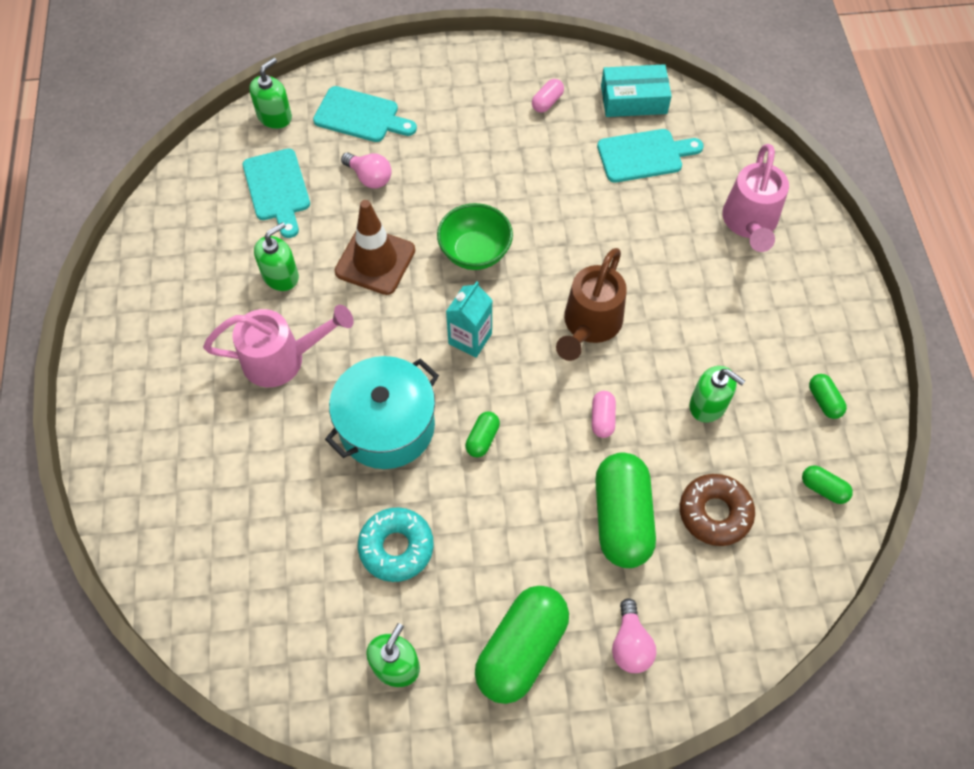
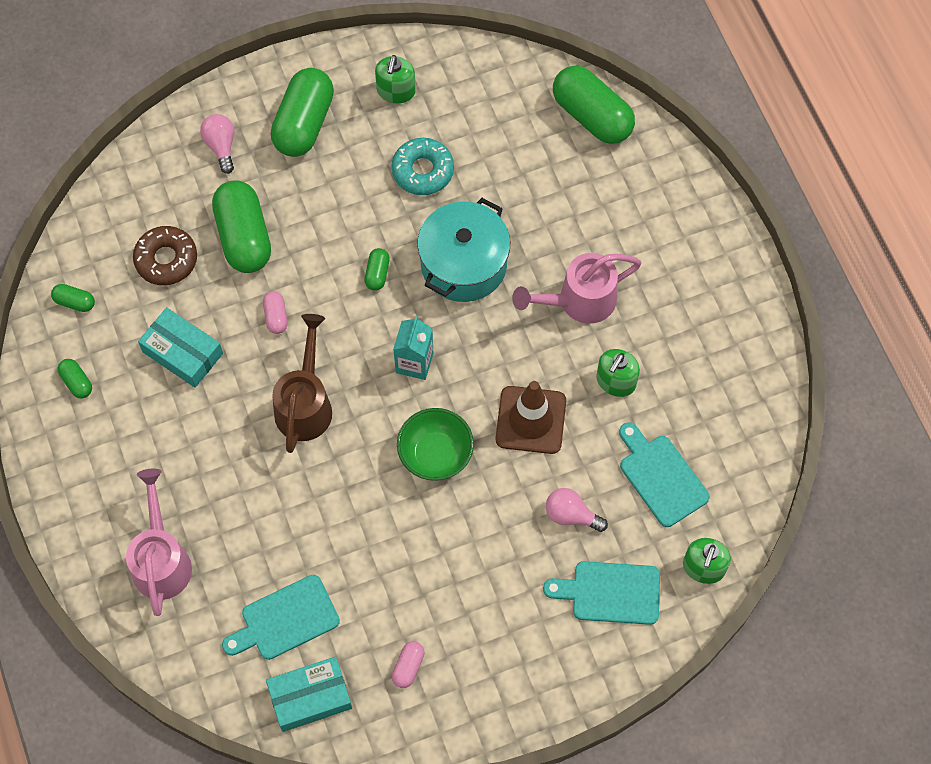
camera: 165 degrees right, 5 degrees up
green soap dispenser [690,366,745,423] -> turquoise box [138,307,223,388]
none -> green capsule [553,66,635,144]

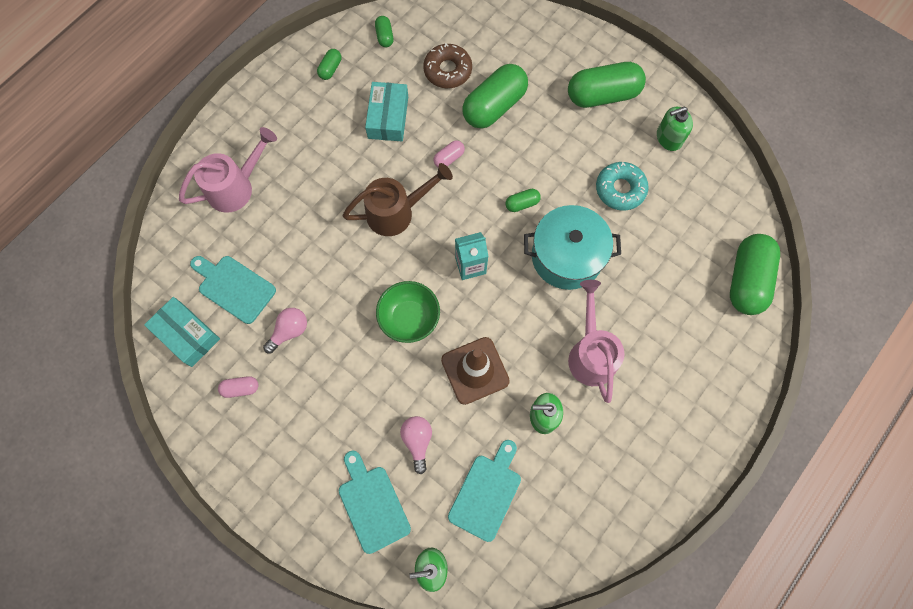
camera: 60 degrees right, 5 degrees up
pink light bulb [200,114,234,174] -> pink light bulb moved to [263,308,307,354]
pink watering can [512,253,641,324] -> pink watering can turned 45 degrees clockwise [568,280,625,403]

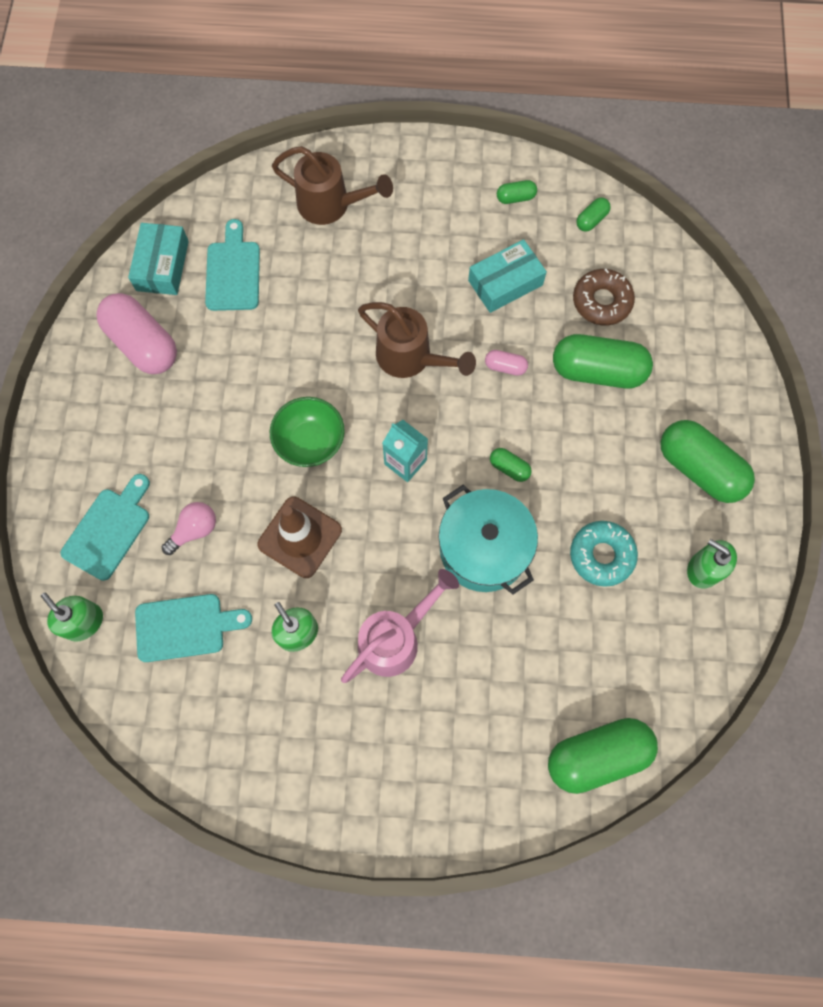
camera: 55 degrees right, 0 degrees up
pink watering can [179,127,277,213] -> brown watering can [272,146,393,225]
pink capsule [218,376,258,398] -> pink capsule [96,293,177,374], size x2.23
pink light bulb [263,308,307,354] -> none

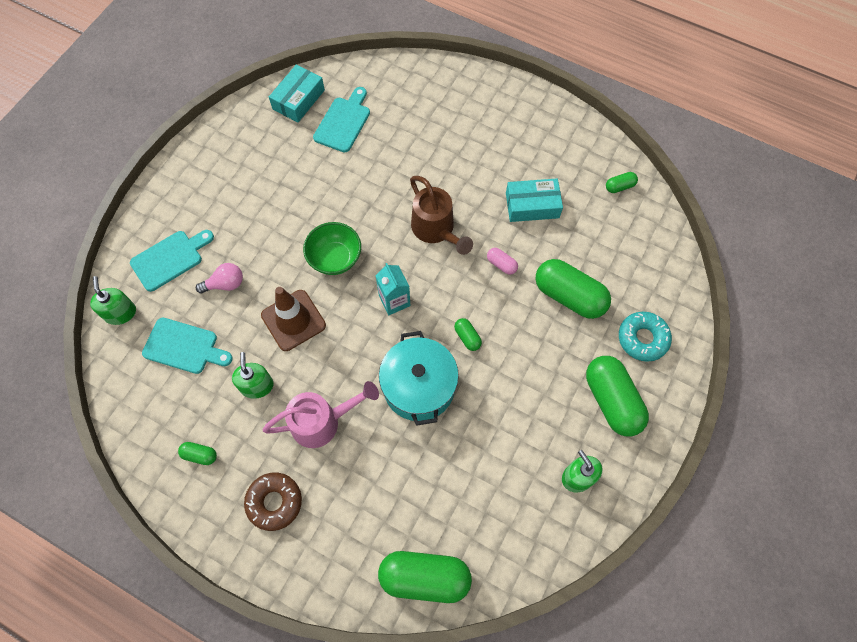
camera: 25 degrees right, 5 degrees down
pink capsule [96,293,177,374] -> none
brown watering can [272,146,393,225] -> none
green capsule [497,180,537,204] -> green capsule moved to [178,442,217,465]
turquoise donut [570,521,638,587] -> turquoise donut moved to [619,312,672,362]
brown donut [573,269,635,325] -> brown donut moved to [244,473,302,531]

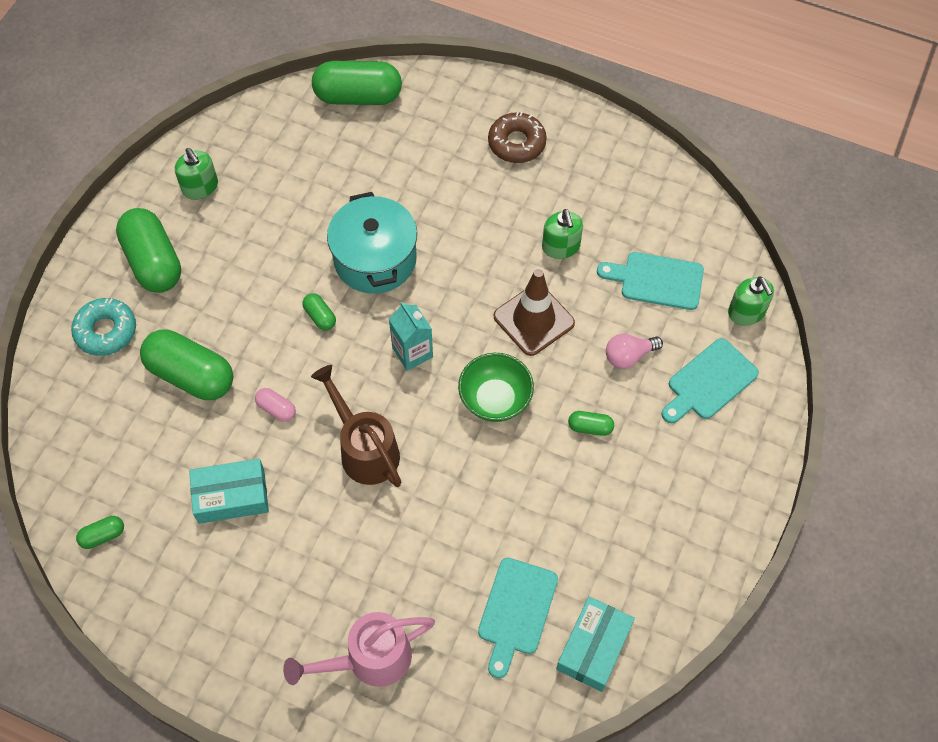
camera: 175 degrees right, 5 degrees down
green capsule [178,442,217,465] -> green capsule moved to [568,411,614,436]
pink watering can [263,381,379,448] -> pink watering can moved to [283,612,435,687]

